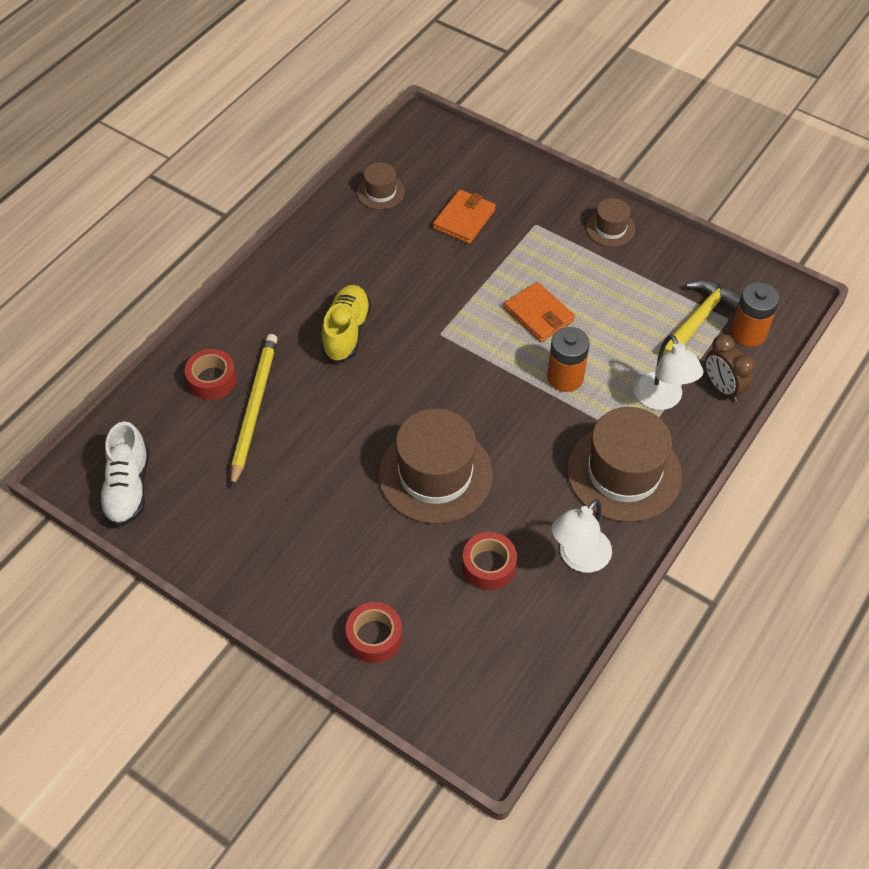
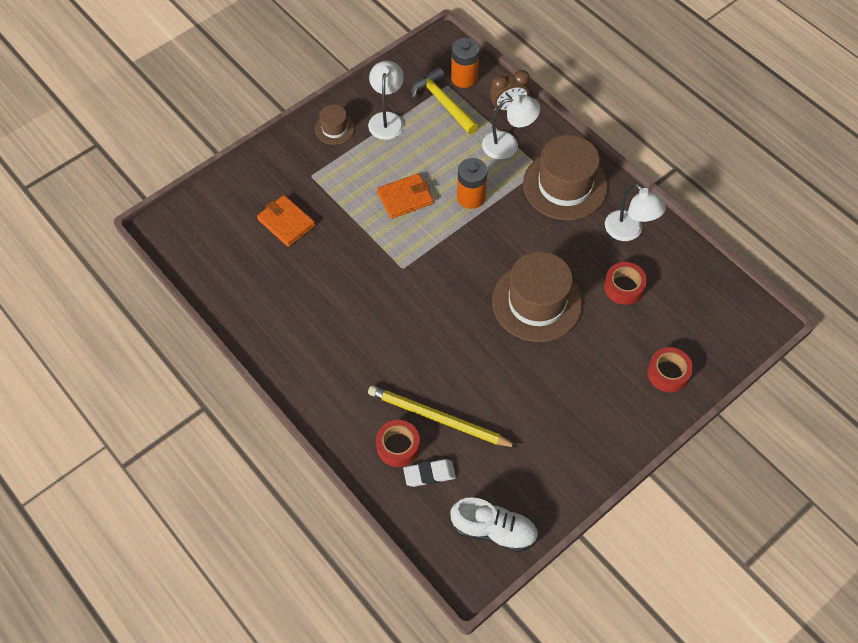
camera: 75 degrees left, 5 degrees up
yellow shoe [321,285,371,362] -> none
brown hat [357,162,405,210] -> none
none -> white lamp [368,61,404,140]
none -> white eraser [403,459,456,487]

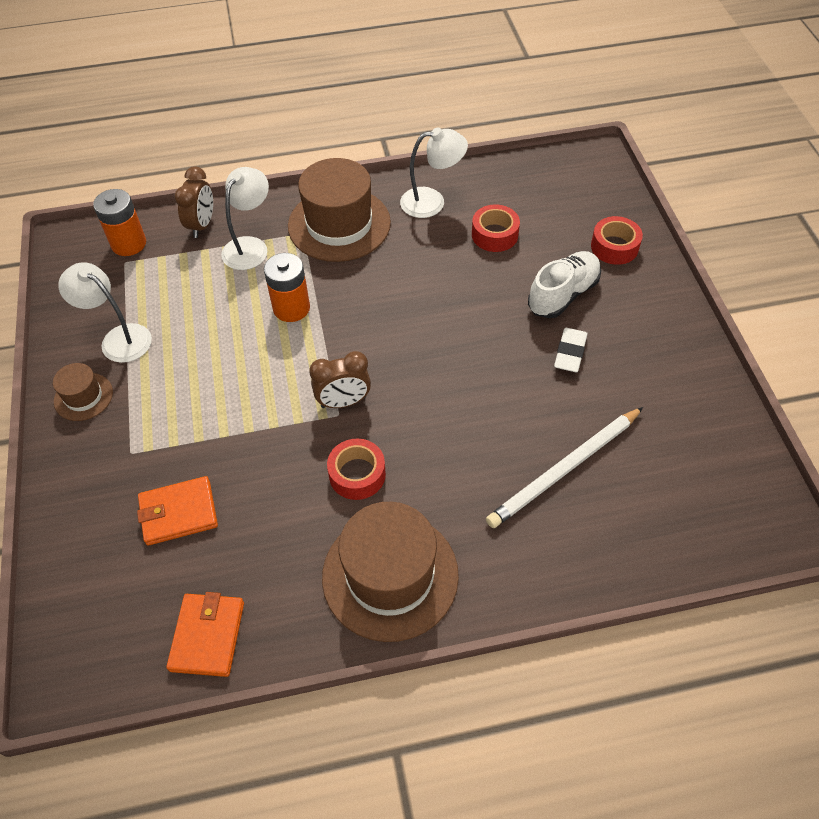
camera: 60 degrees left, 5 degrees down
yellow pencil [368,385,517,447] -> white pencil [486,407,643,528]
red tape [376,420,420,467] -> red tape moved to [327,439,386,500]
orange wallet [377,173,433,219] -> orange wallet moved to [166,592,244,677]
white eraser [403,459,456,487] -> white eraser moved to [554,328,587,372]
yellow hammer [411,67,479,134] -> none
white shoe [451,497,538,552] -> white shoe moved to [528,251,601,318]
brown hat [492,252,582,342] -> brown hat moved to [322,502,459,642]
none -> brown clock [309,351,371,408]

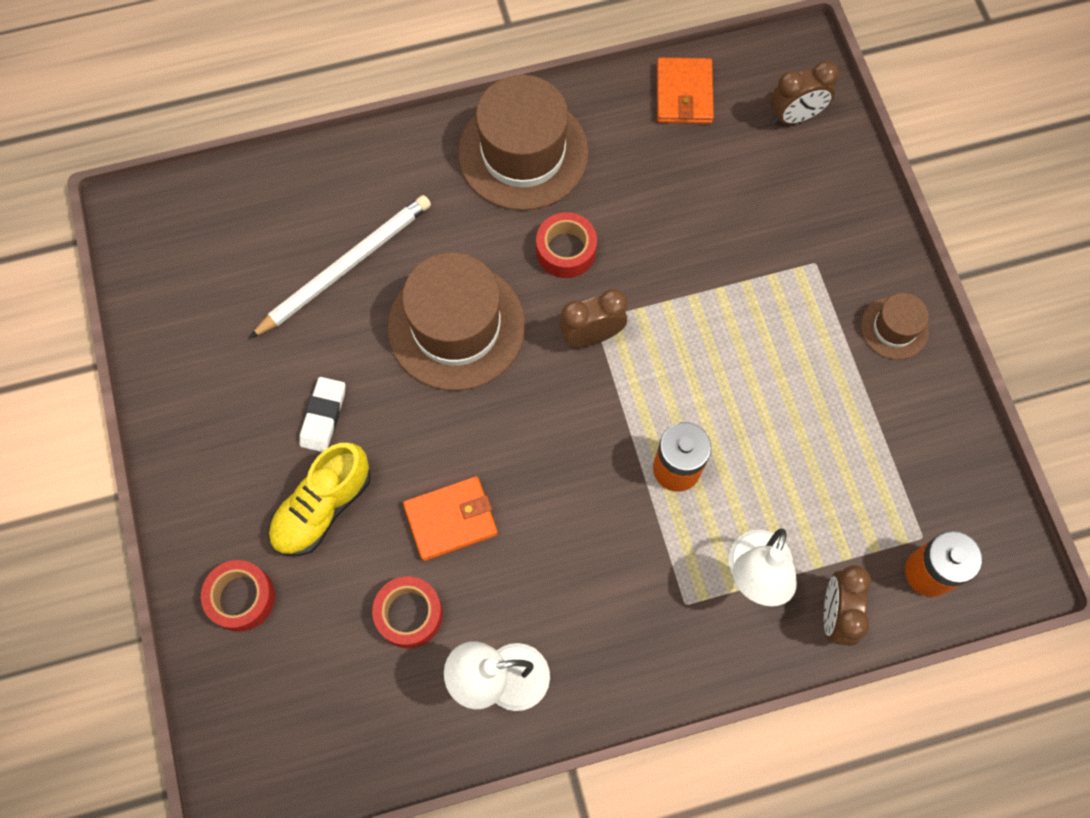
camera: 175 degrees right, 15 degrees up
white lamp [58,262,152,363] -> none
orange wallet [137,476,218,546] -> orange wallet moved to [403,476,498,561]
brown hat [288,158,391,262] -> brown hat moved to [387,253,525,391]
white shoe [528,251,601,318] -> yellow shoe [269,443,371,556]
none -> brown clock [770,61,839,124]

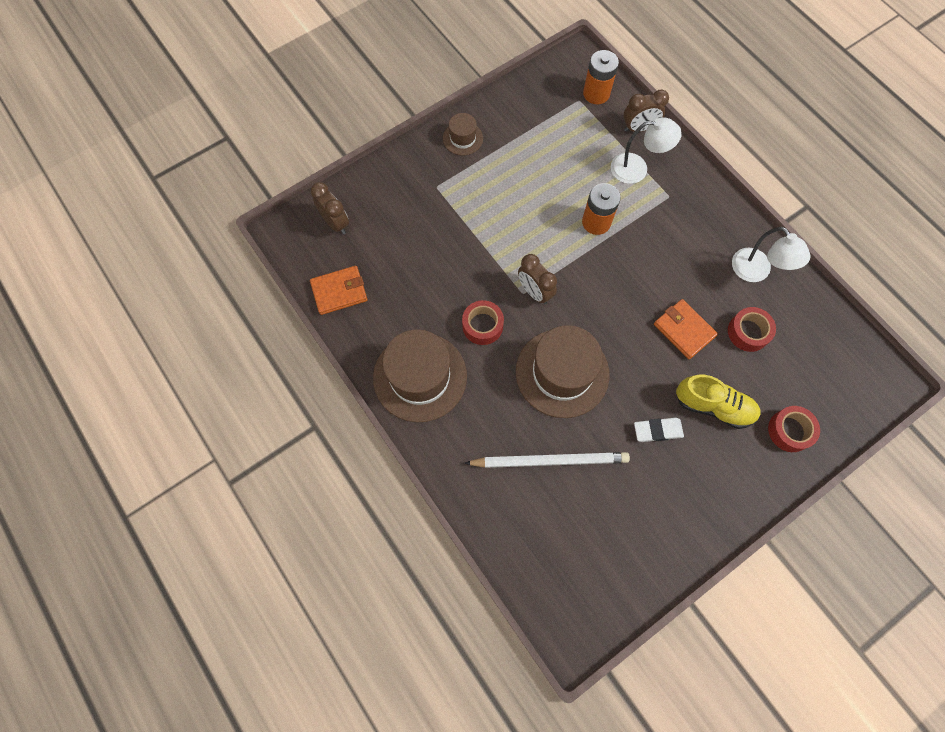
camera: 110 degrees left, 0 degrees up
white pencil [249,195,431,339] -> white pencil turned 150 degrees clockwise [464,452,630,468]

